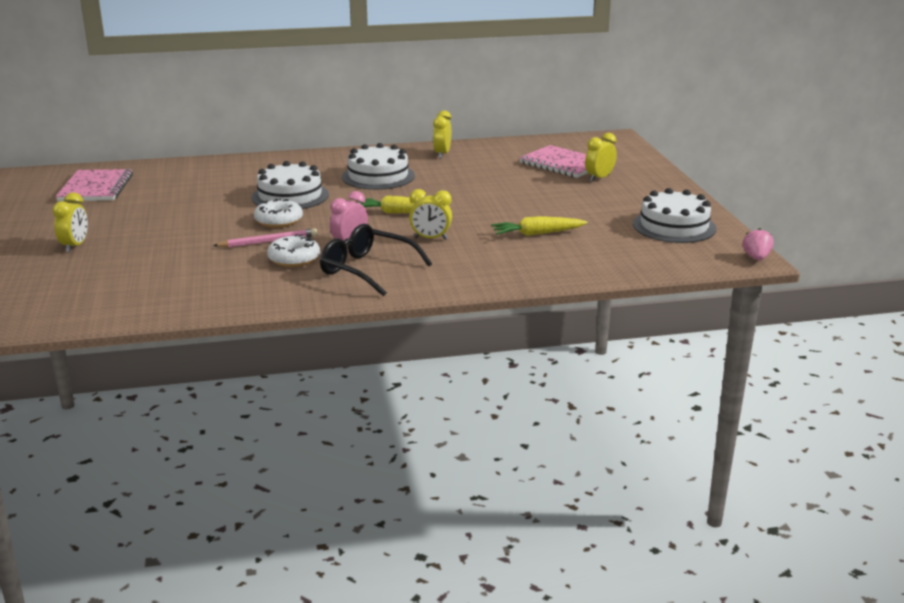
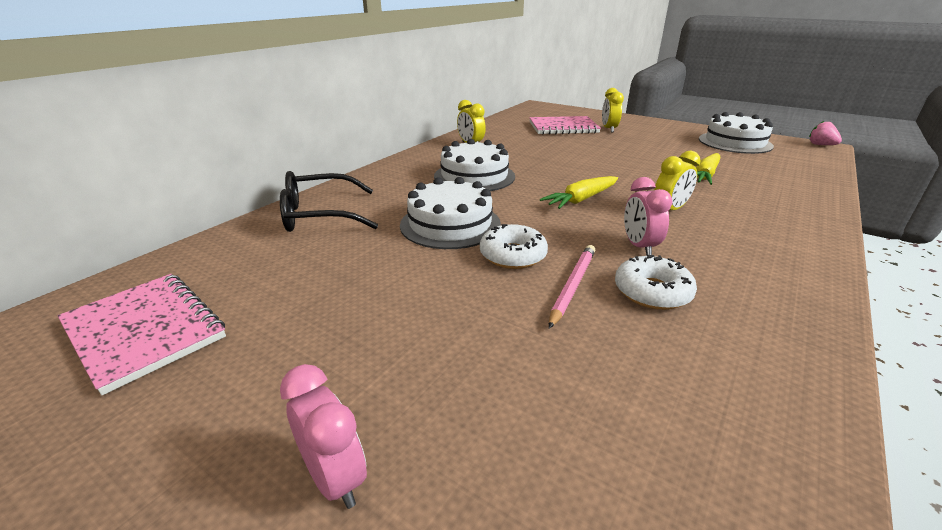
camera: 45 degrees left, 5 degrees up
yellow clock [52,193,88,253] -> pink clock [280,364,367,509]
black glasses [320,224,432,296] -> black glasses moved to [280,171,378,232]

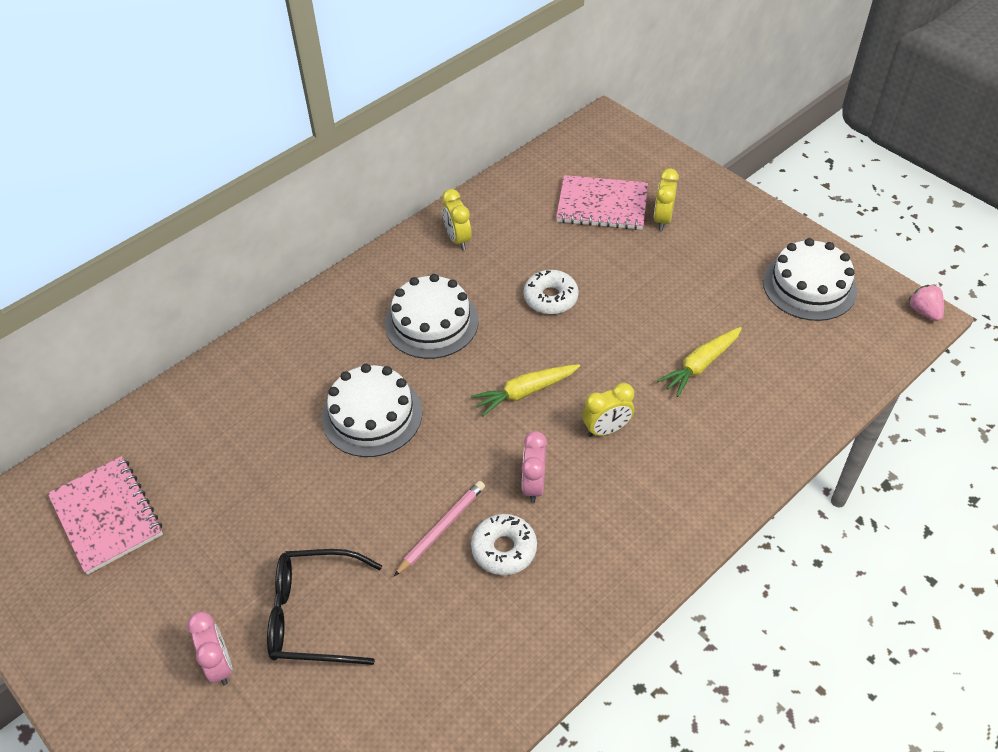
camera: 15 degrees right, 20 degrees up
black glasses [280,171,378,232] -> black glasses moved to [267,549,382,665]
white donut [480,224,548,269] -> white donut moved to [523,270,579,314]

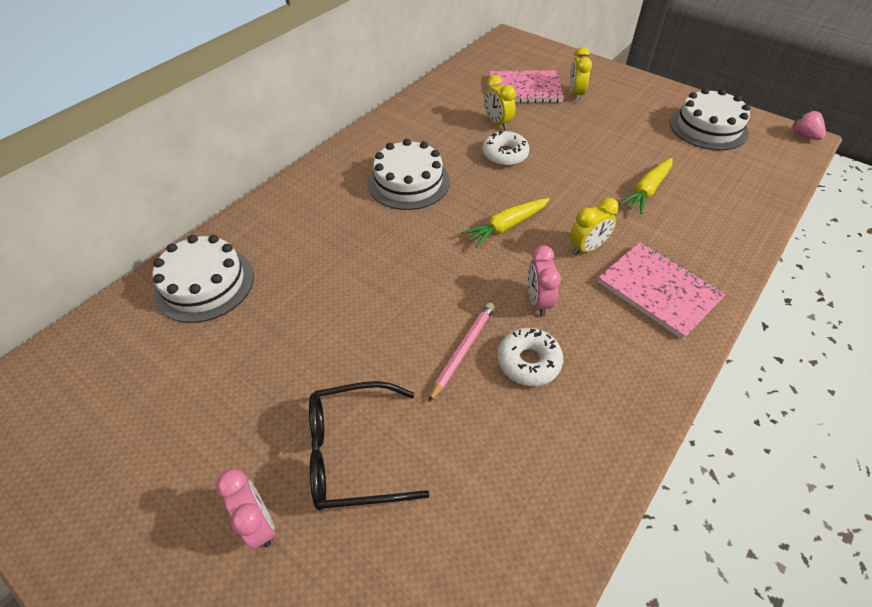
camera: 10 degrees left, 0 degrees up
pink notebook [48,456,163,575] -> pink notebook moved to [598,242,726,339]
white cake [322,364,422,457] -> white cake moved to [153,235,254,323]
yellow clock [442,189,472,250] -> yellow clock moved to [484,75,516,130]

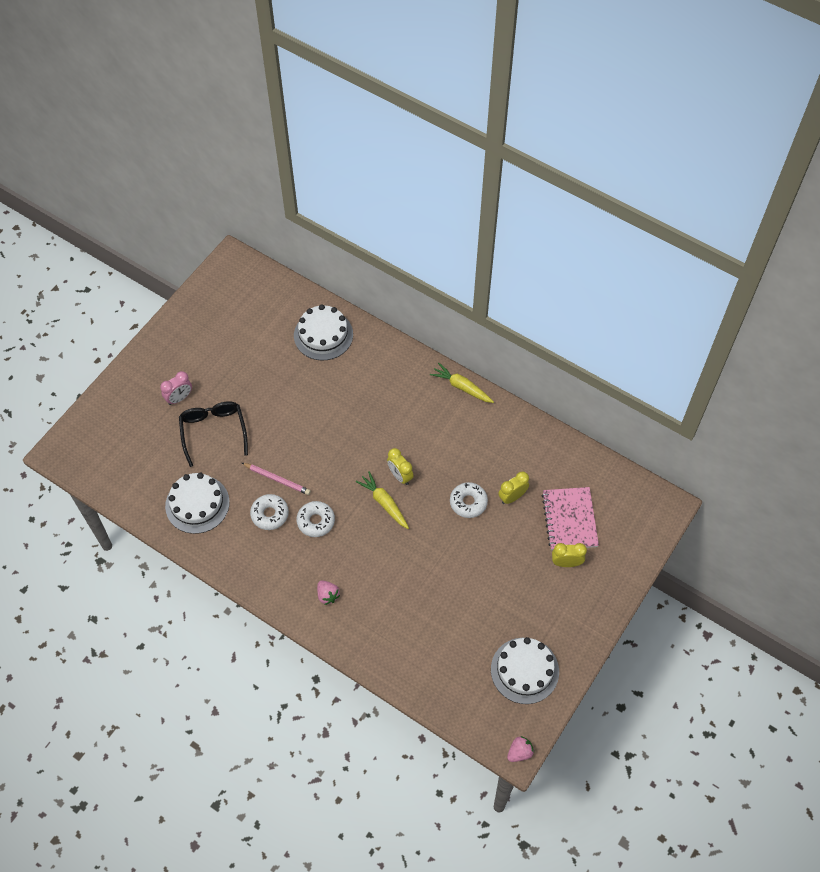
camera: 85 degrees right, 10 degrees up
white cake [368,139,450,210] -> white cake moved to [165,473,230,534]
pink clock [528,245,561,316] -> white donut [297,501,335,537]
yellow clock [570,198,619,255] -> yellow clock moved to [387,448,414,485]
pink notebook [598,242,726,339] -> pink strawberry [317,580,340,605]
yellow carrot [619,158,673,214] -> yellow carrot moved to [430,363,494,403]

